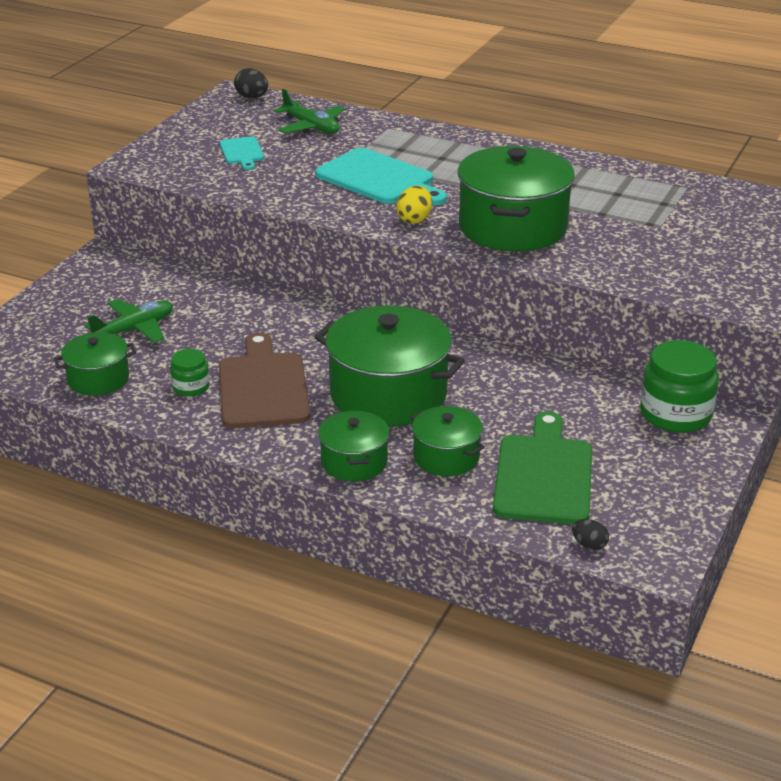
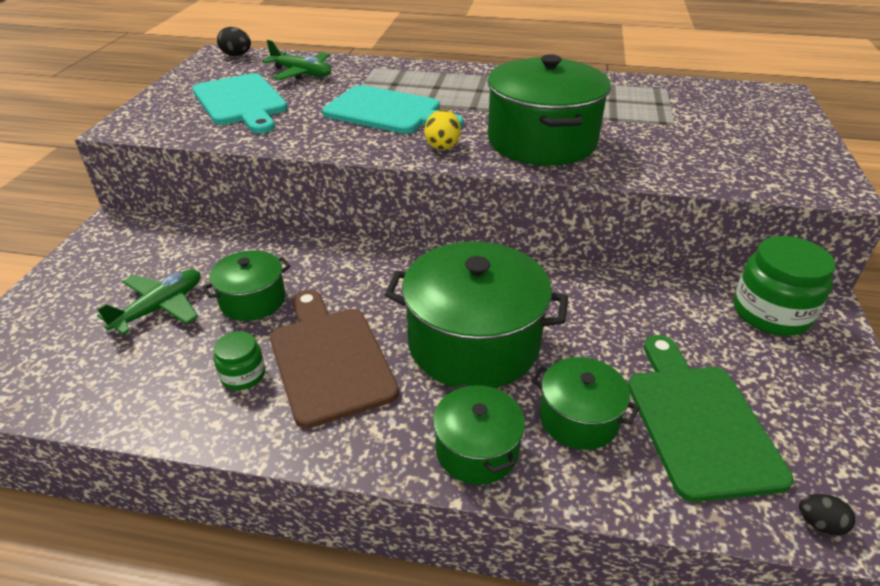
camera: 15 degrees left, 5 degrees up
green pot [54,332,136,396] -> green pot moved to [202,250,291,321]
turquoise cutting board [220,136,264,170] -> turquoise cutting board [192,73,287,133], size x1.91

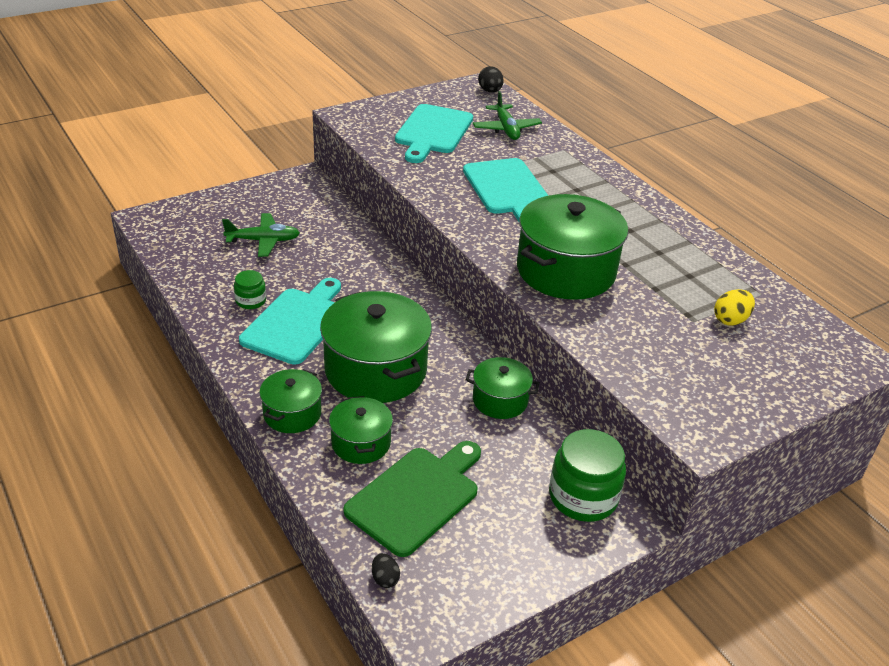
camera: 45 degrees right, 0 degrees up
green pot [202,250,291,321] -> green pot moved to [466,357,540,419]
brown cutting board [270,290,399,429] -> turquoise cutting board [239,278,341,365]
yellow egg [424,109,461,150] -> yellow egg moved to [714,289,755,326]

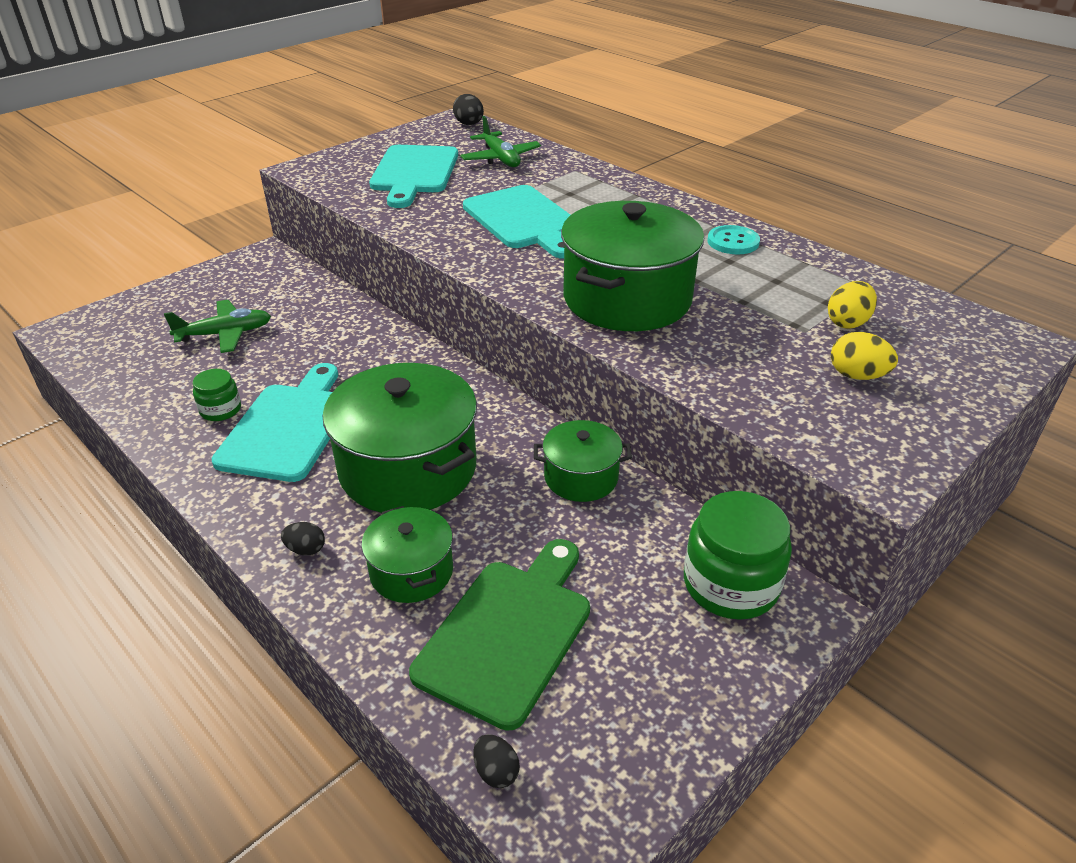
camera: 10 degrees left, 0 degrees up
green pot [259,369,322,433] -> black egg [281,522,325,556]
none -> turquoise button [708,225,760,254]
none -> yellow egg [831,332,898,380]

